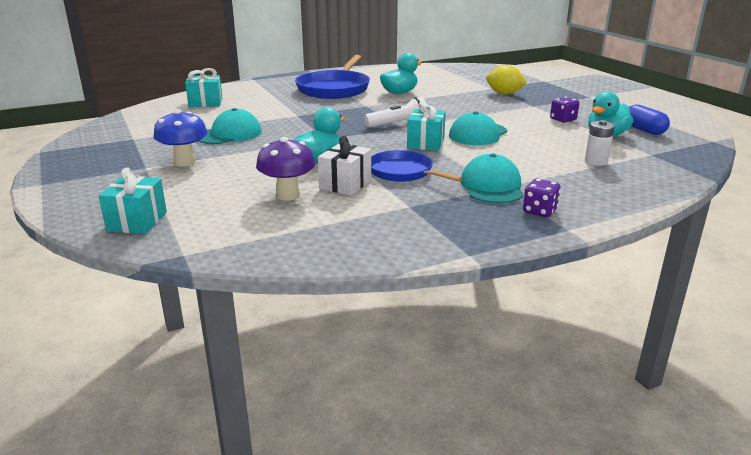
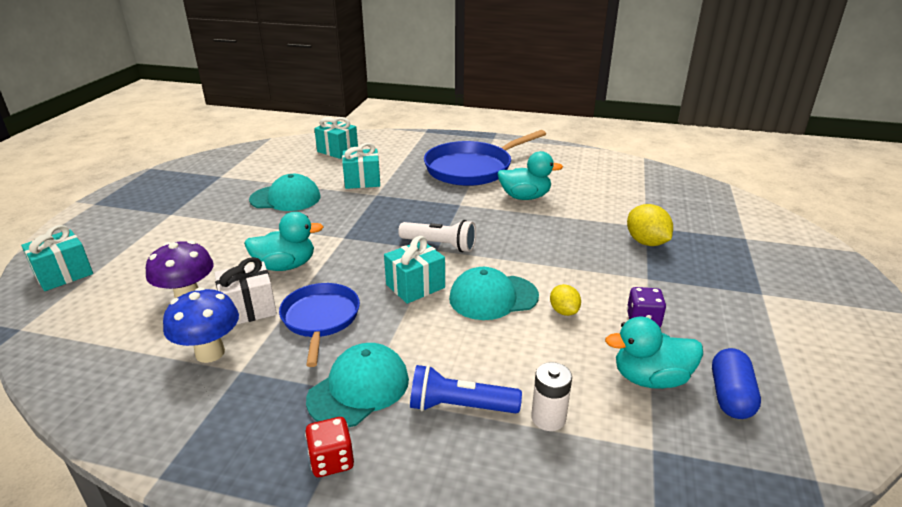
camera: 40 degrees right, 5 degrees up
blue mushroom [153,109,208,167] -> blue mushroom moved to [163,287,239,363]
purple dice [523,179,561,217] -> red dice [305,417,354,477]
none -> turquoise gift [342,143,380,189]
none -> blue flashlight [410,365,522,413]
none -> yellow lemon [550,284,581,316]

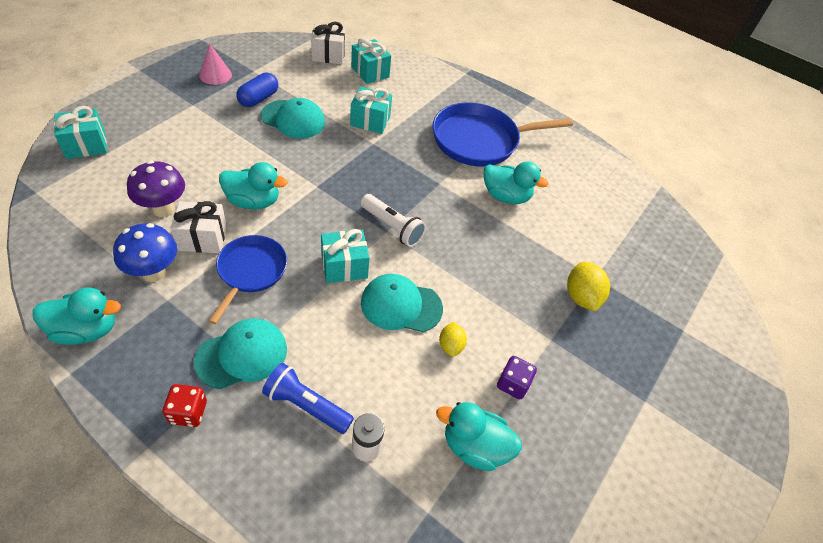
camera: 15 degrees right, 20 degrees up
blue capsule [712,348,761,419] -> blue capsule moved to [236,73,278,107]
none -> turquoise duck [33,287,121,345]
none -> pink cone [199,44,232,85]
none -> white gift [311,22,346,64]

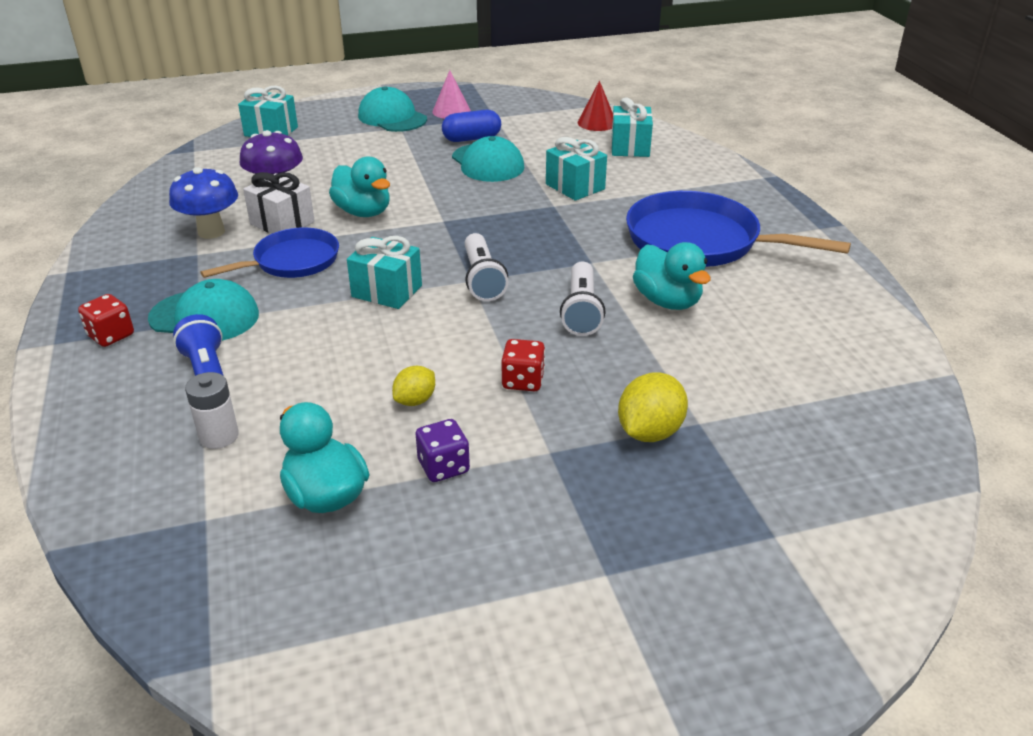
camera: 45 degrees right, 15 degrees down
turquoise duck [33,287,121,345] -> none
white gift [311,22,346,64] -> red cone [578,81,613,131]
turquoise cap [361,274,443,332] -> turquoise cap moved to [358,86,427,132]
none -> red dice [502,339,545,391]
none -> white flashlight [560,261,605,336]

